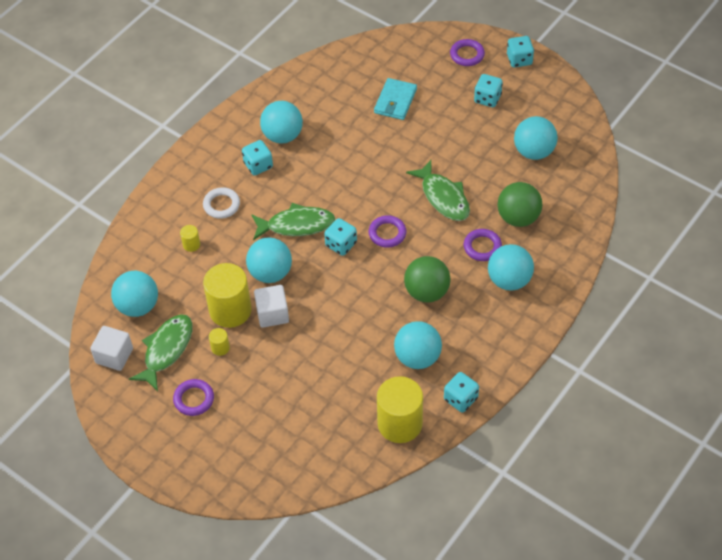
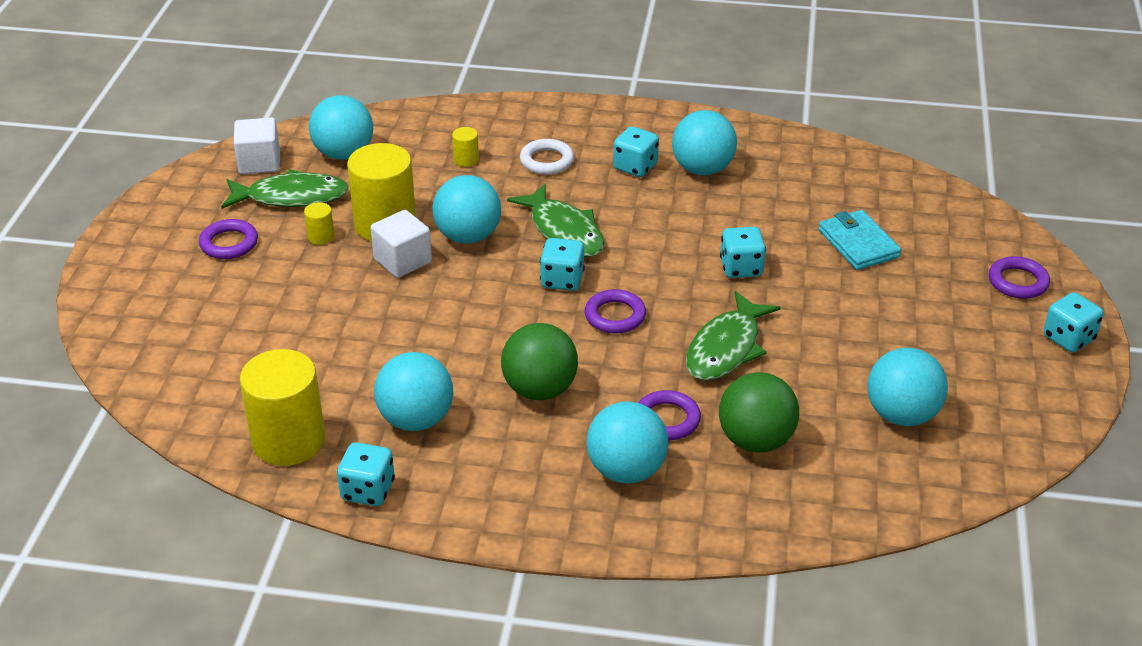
camera: 60 degrees right, 15 degrees down
turquoise wallet [374,78,417,120] -> turquoise wallet turned 75 degrees clockwise [819,210,901,270]
turquoise dice [474,74,503,107] -> turquoise dice moved to [720,227,766,278]

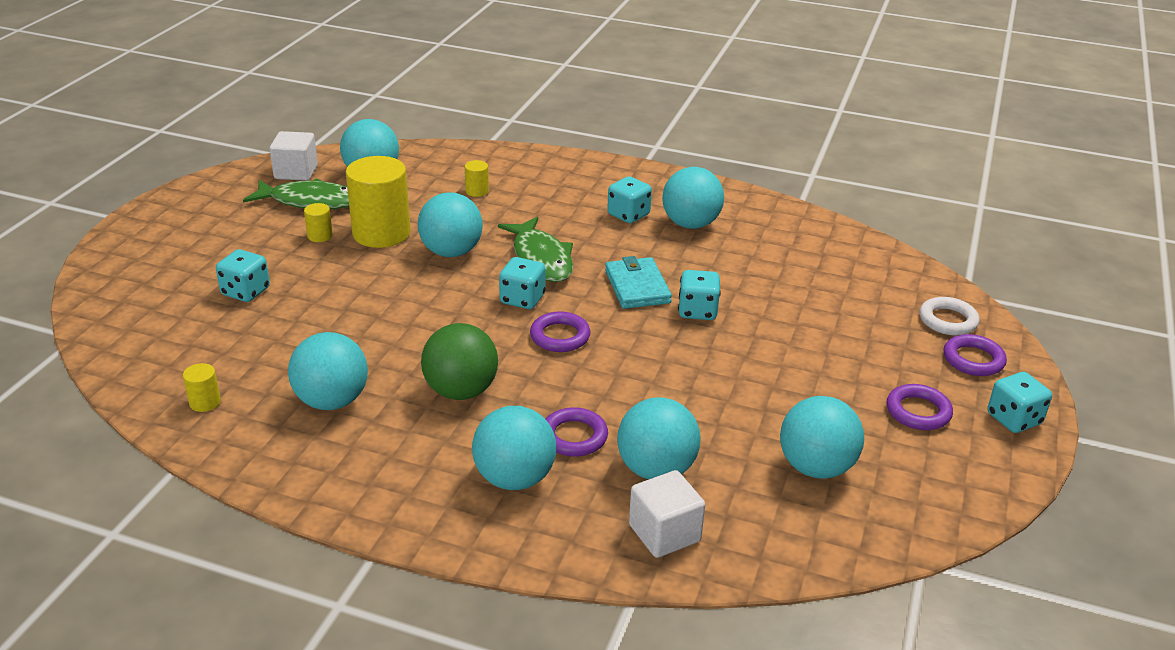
camera: 10 degrees right, 5 degrees down
purple ring [199,219,258,259] -> purple ring moved to [887,384,953,430]
yellow cylinder [240,349,325,466] -> yellow cylinder [183,363,221,412], size x0.43
turquoise dice [337,442,395,506] -> turquoise dice moved to [216,249,270,302]
white cube [370,210,432,278] -> white cube moved to [629,470,705,558]
white ring [520,139,574,175] -> white ring moved to [919,297,980,336]
green fish [686,291,781,380] -> none
green ball [719,372,799,453] -> turquoise ball [617,397,701,479]
turquoise wallet [819,210,901,270] -> turquoise wallet moved to [605,256,672,309]

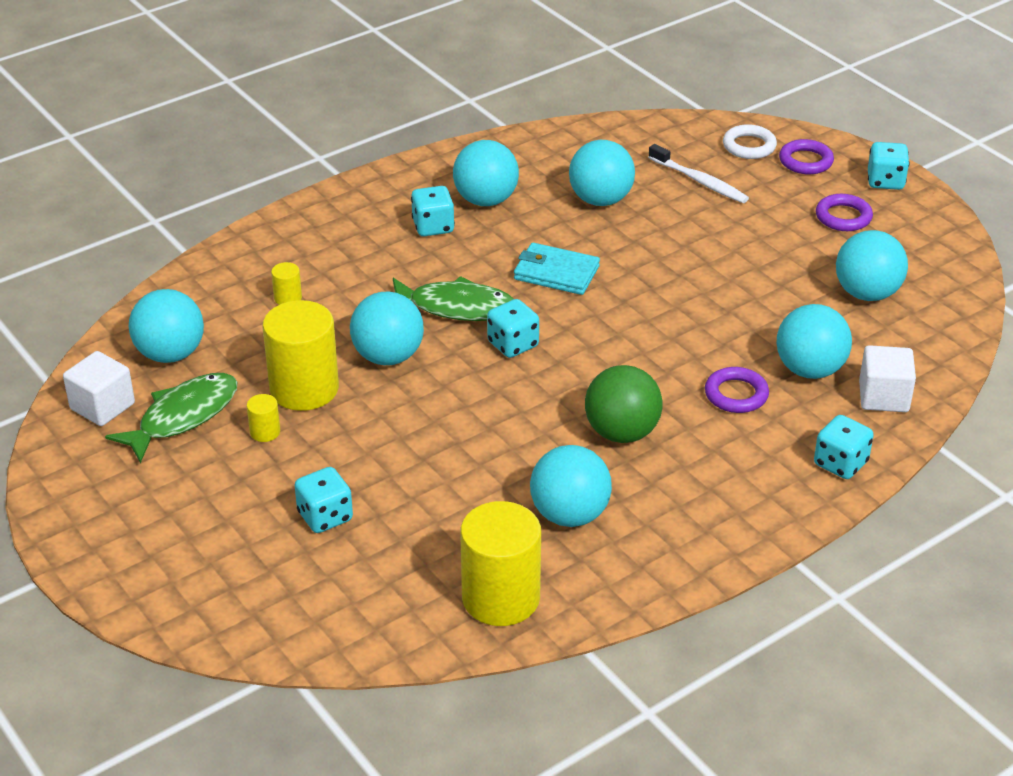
camera: 55 degrees left, 5 degrees up
yellow cylinder [183,363,221,412] -> yellow cylinder [460,501,541,626], size x2.33
turquoise ball [472,406,556,490] -> turquoise ball moved to [569,140,635,206]
purple ring [530,311,590,352] -> none
turquoise dice [678,270,720,320] -> turquoise dice moved to [814,415,874,479]
none -> white toothbrush [648,144,749,203]

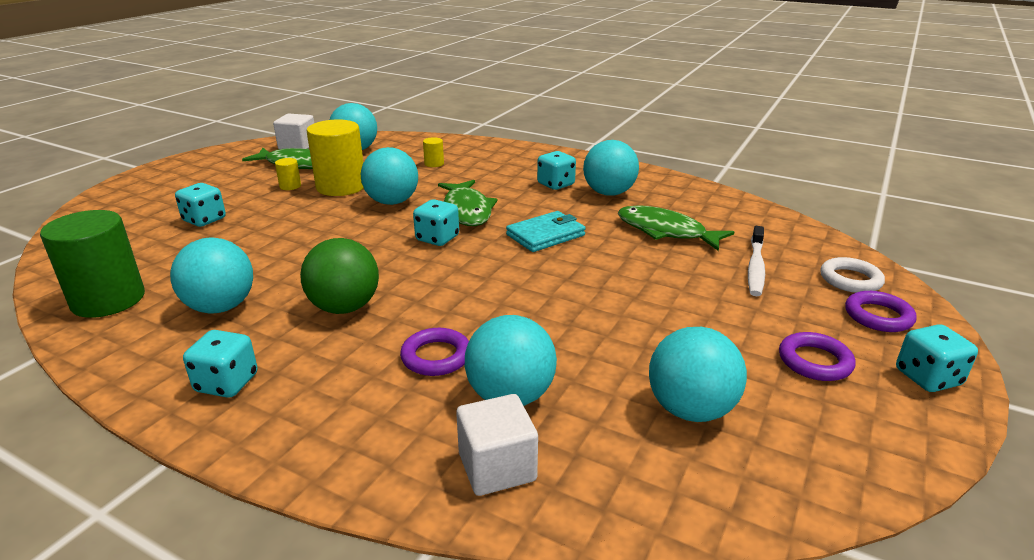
camera: 65 degrees right, 10 degrees down
yellow cylinder [460,501,541,626] -> green cylinder [40,210,145,318]
turquoise wallet [514,243,600,295] -> turquoise wallet turned 60 degrees clockwise [506,211,586,252]
turquoise ball [569,140,635,206] -> green fish [618,205,734,251]
turquoise dice [814,415,874,479] -> turquoise dice moved to [183,330,258,398]

